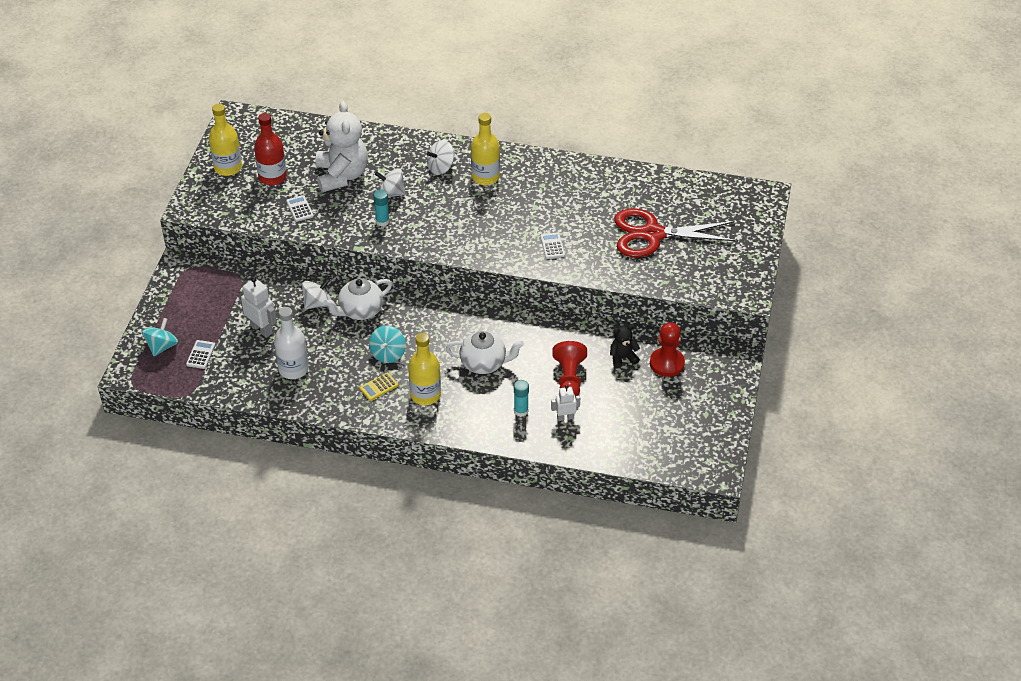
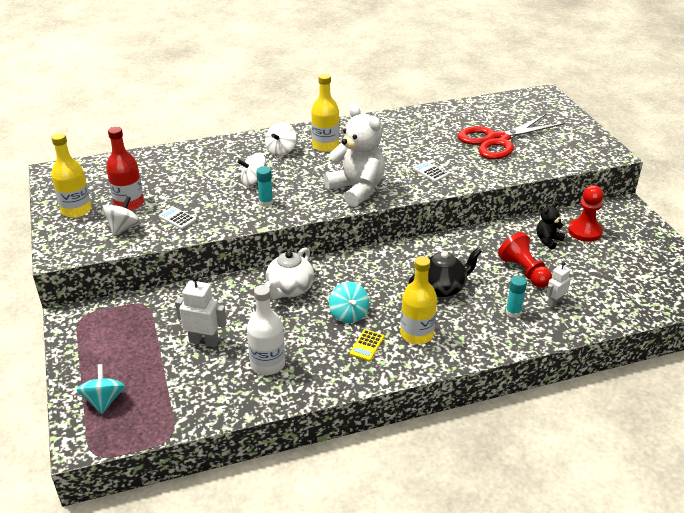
camera: 30 degrees left, 10 degrees down
white calculator [186,340,215,369] -> none
white spinning top [302,278,332,309] -> white spinning top moved to [103,196,141,236]
white teddy bear [315,101,368,192] -> white teddy bear moved to [323,105,385,207]
white teapot [446,331,524,374] -> black teapot [408,248,482,298]

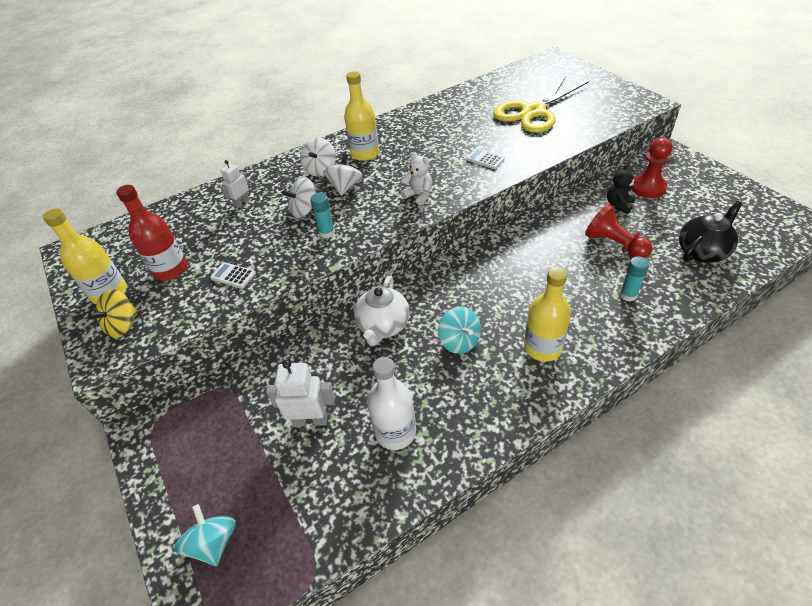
camera: 10 degrees left, 10 degrees up
white spinning top [103,196,141,236] -> white spinning top moved to [323,154,363,196]
white teddy bear [323,105,385,207] -> white teddy bear [401,152,432,205], size x0.48
yellow calculator [350,329,384,361] -> none
black teapot [408,248,482,298] -> black teapot moved to [679,201,742,263]
red scissors [457,114,564,159] -> yellow scissors [493,76,589,133]
white robot [546,262,571,308] -> white robot moved to [220,160,250,209]
none -> yellow spinning top [88,289,138,338]

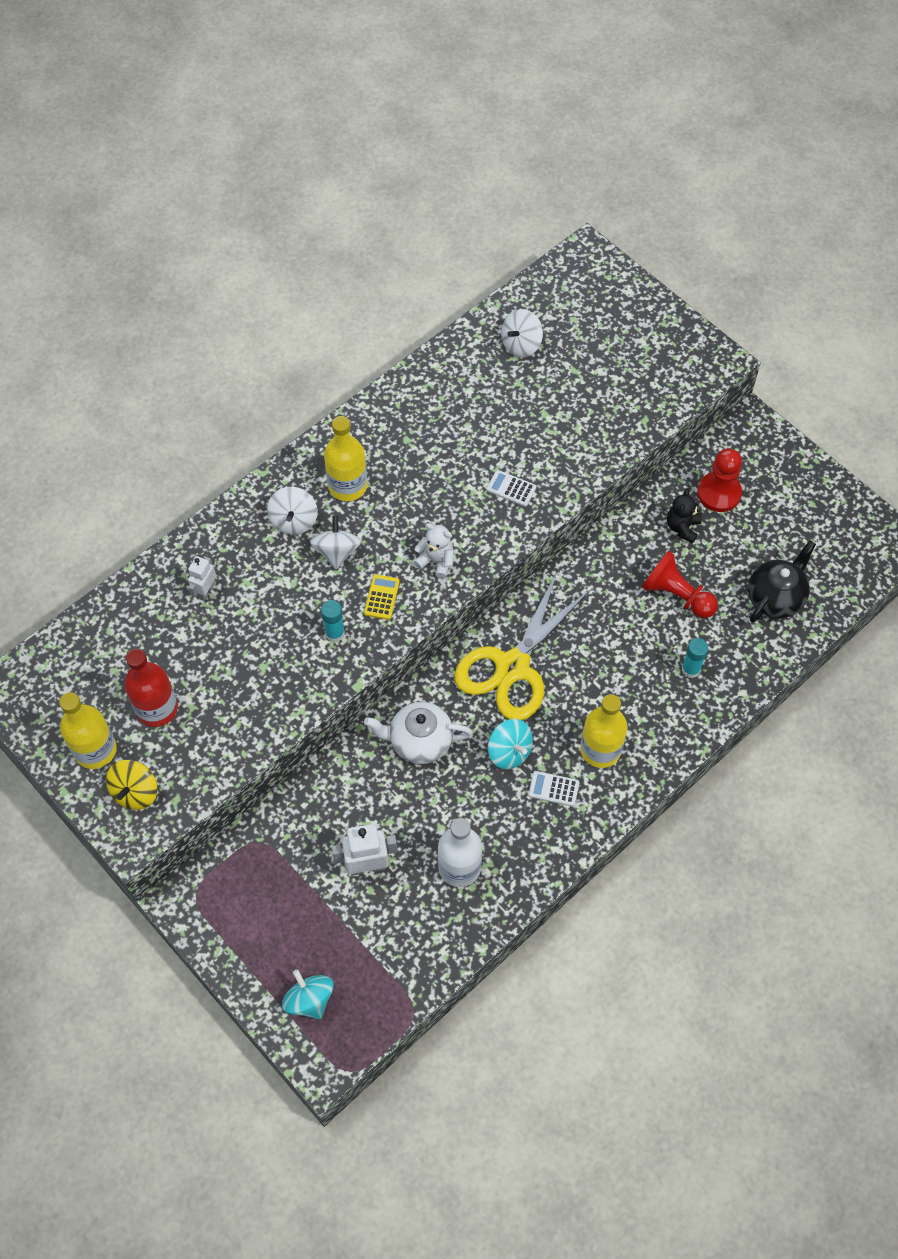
camera: 15 degrees left, 15 degrees up
white calculator [210,262,256,289] -> white calculator moved to [528,771,579,807]
white spinning top [282,177,316,218] -> white spinning top moved to [501,309,543,358]
white teapot [354,276,410,346] -> white teapot turned 90 degrees clockwise [364,702,473,764]
yellow scissors [493,76,589,133] -> yellow scissors moved to [454,572,590,720]
none -> yellow calculator [364,574,400,620]

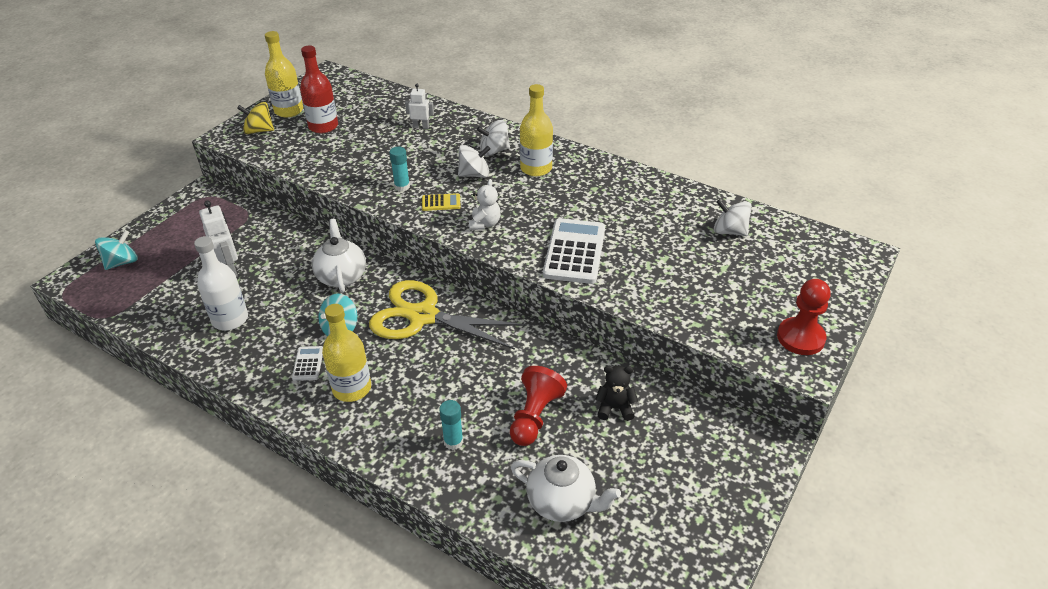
camera: 75 degrees right, 20 degrees down
white calculator [486,470,536,507] -> white calculator [543,218,605,284], size x2.16
red pawn [697,448,742,512] -> red pawn moved to [777,279,831,355]
black teapot [748,541,816,623] -> white teapot [511,455,621,522]

